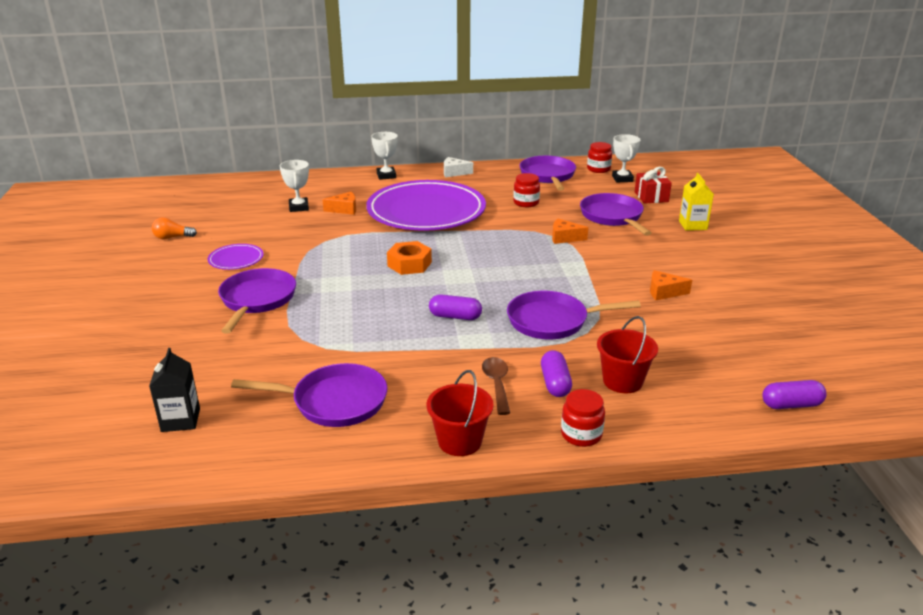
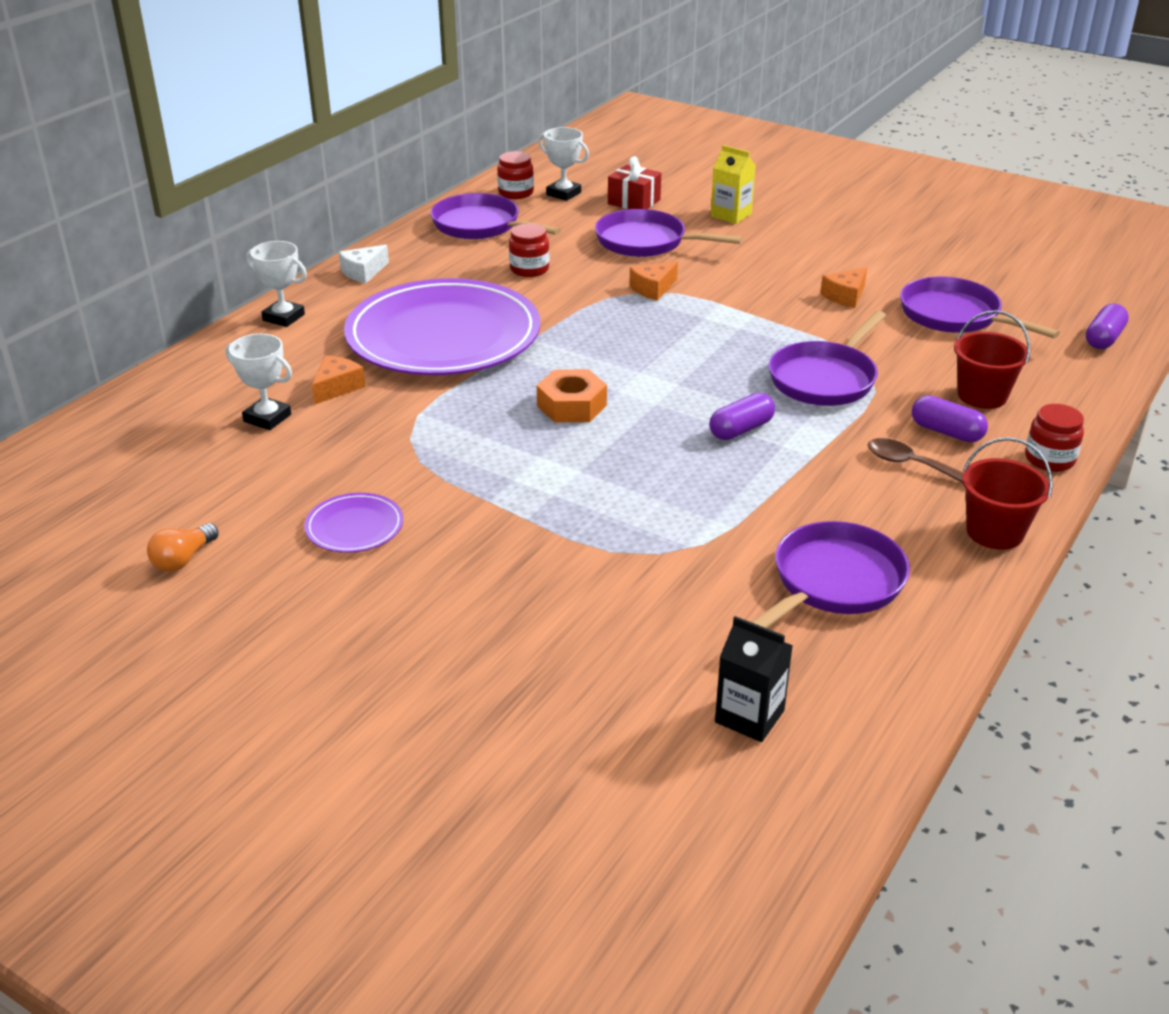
camera: 50 degrees left, 5 degrees up
purple pan [218,268,296,334] -> purple pan moved to [900,277,1060,338]

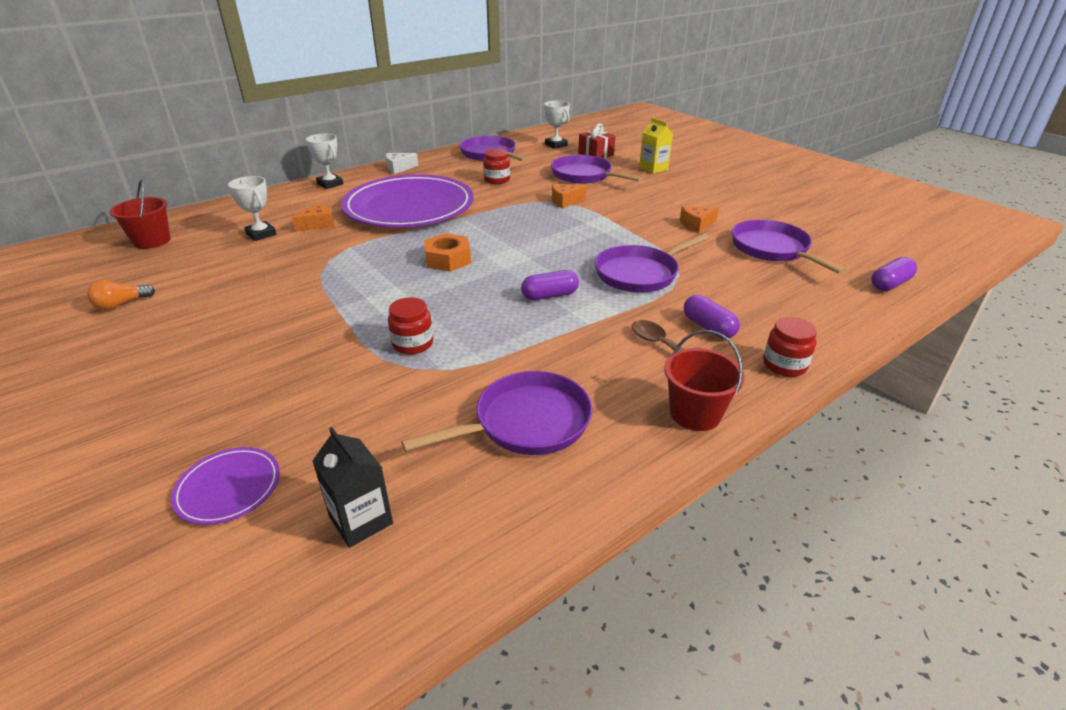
camera: 20 degrees right, 0 degrees up
purple plate [304,493,403,553] -> purple plate moved to [171,447,280,525]
red jar [497,151,534,199] -> red jar moved to [388,297,433,354]
red bucket [954,310,1030,409] -> red bucket moved to [110,180,171,249]

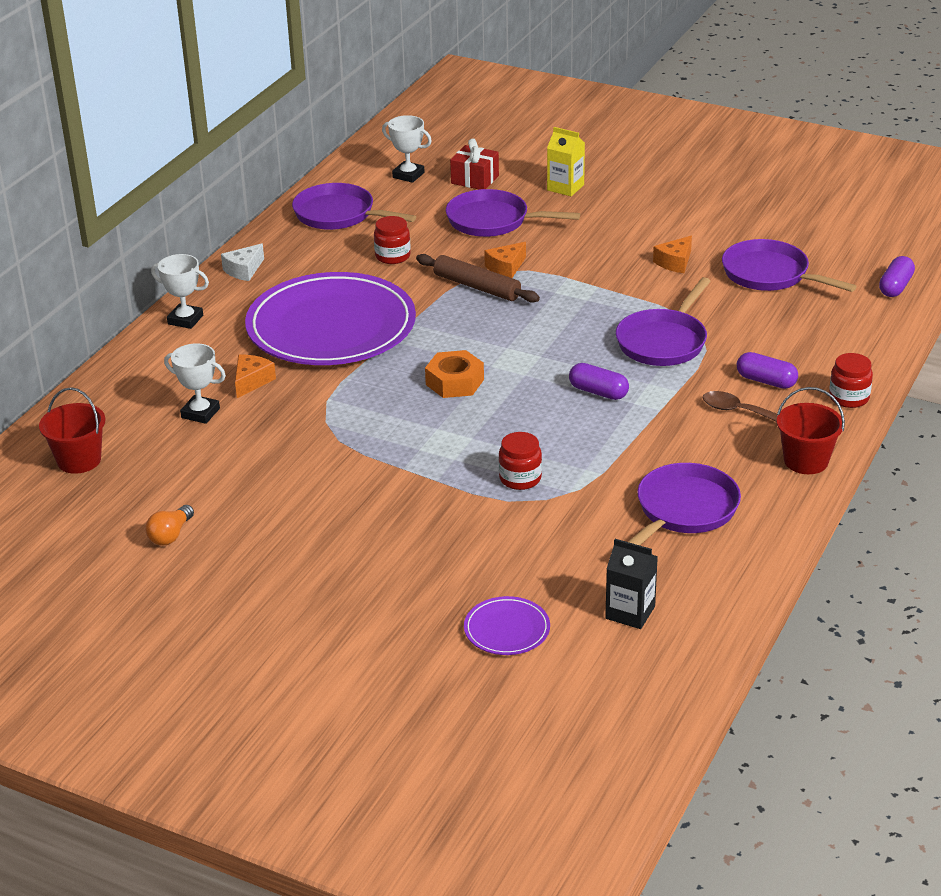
camera: 25 degrees left, 0 degrees up
purple capsule [521,270,579,300] -> purple capsule turned 75 degrees clockwise [569,363,629,400]
none -> brown rolling pin [416,254,540,303]

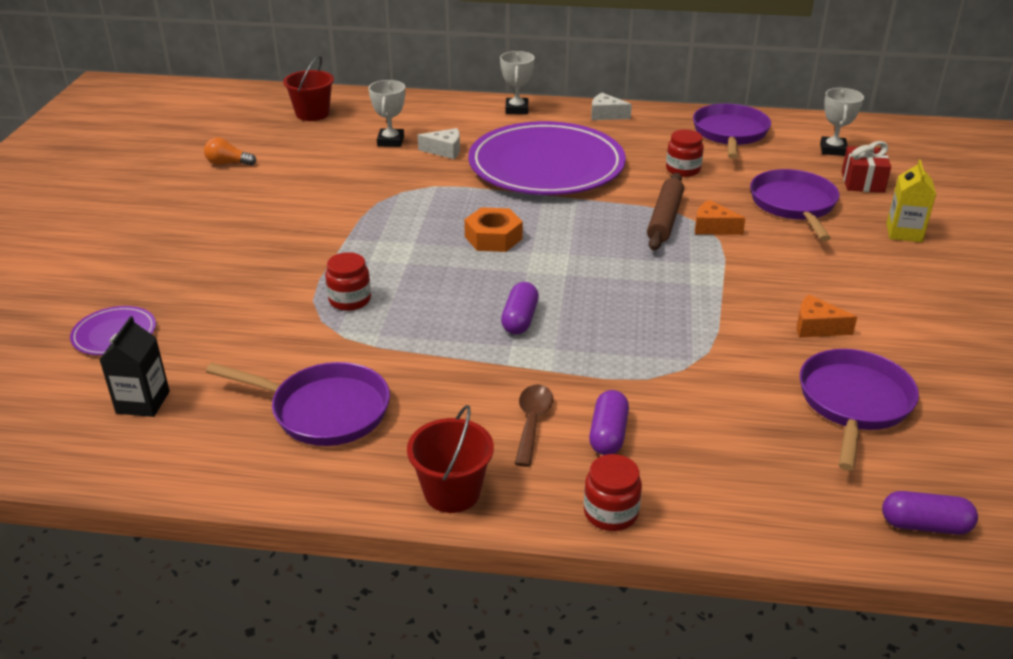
camera: 70 degrees right, 0 degrees up
orange cheese [235,355,276,398] -> white cheese [418,128,460,159]
purple pan [616,277,711,366] -> none

